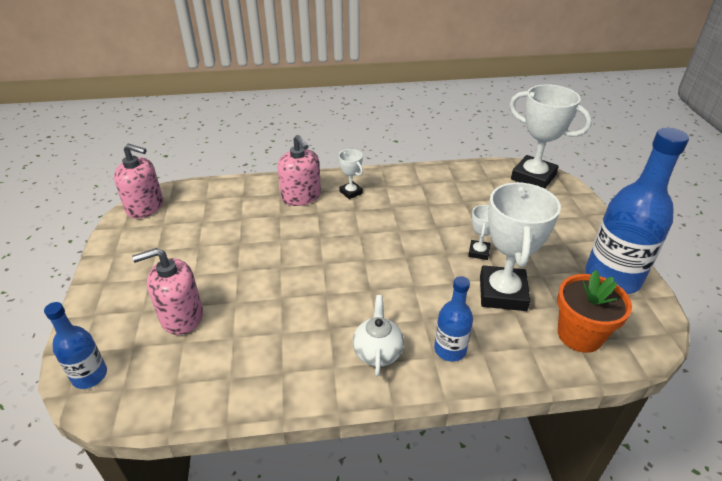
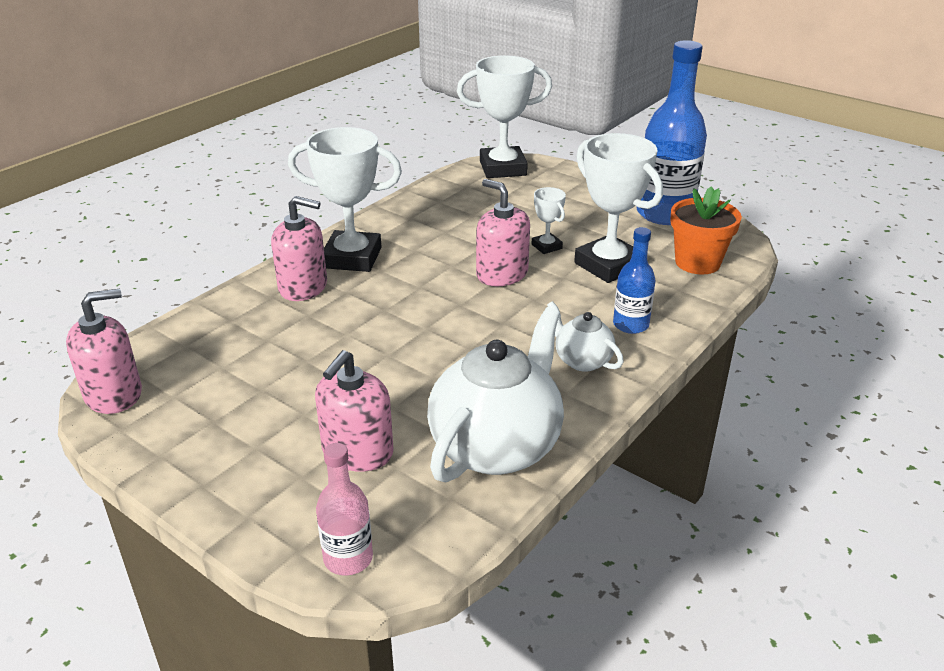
camera: 45 degrees left, 5 degrees down
blue bottle [44,302,107,389] -> pink bottle [316,443,373,576]
white trophy [339,149,363,199] -> white trophy [288,127,402,272], size x2.10
none -> white teapot [427,307,564,482]
none -> pink soap dispenser [476,179,530,286]

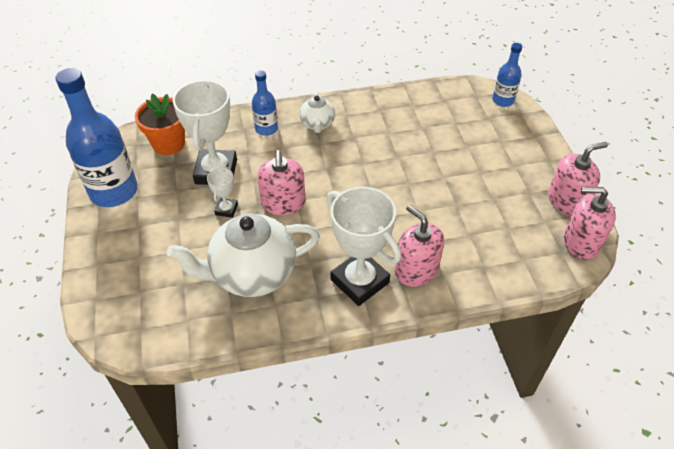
camera: 140 degrees left, 15 degrees up
pink soap dispenser [315,350,394,472] -> pink soap dispenser moved to [548,142,608,216]
pink bottle [316,443,373,576] -> blue bottle [492,43,522,107]
white teapot [427,307,564,482] -> white teapot moved to [167,213,320,297]
white trophy [457,56,552,178] -> none

